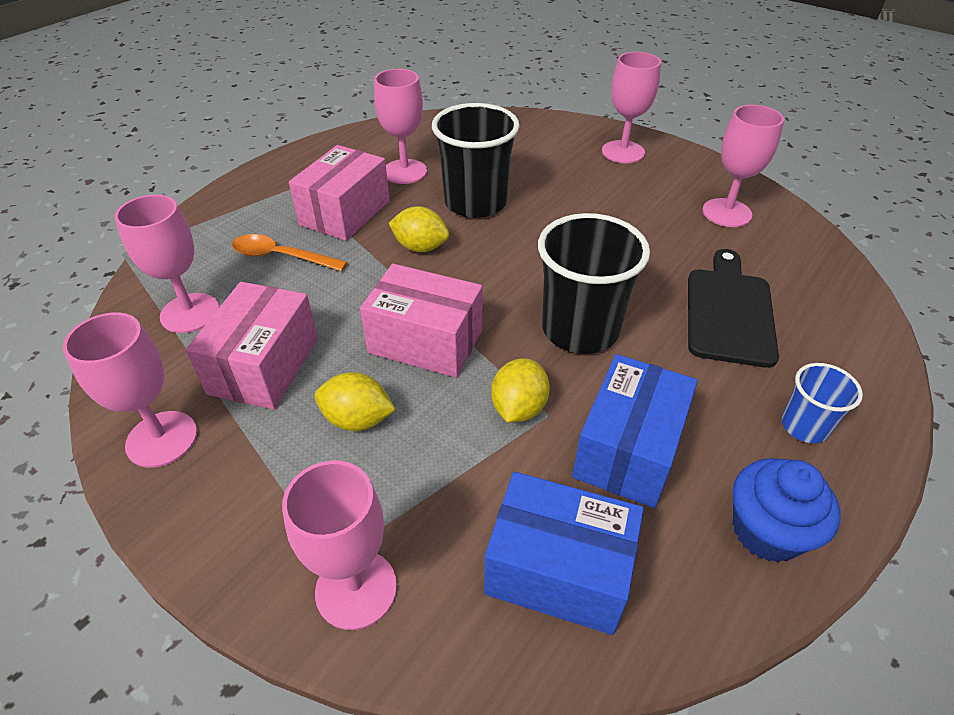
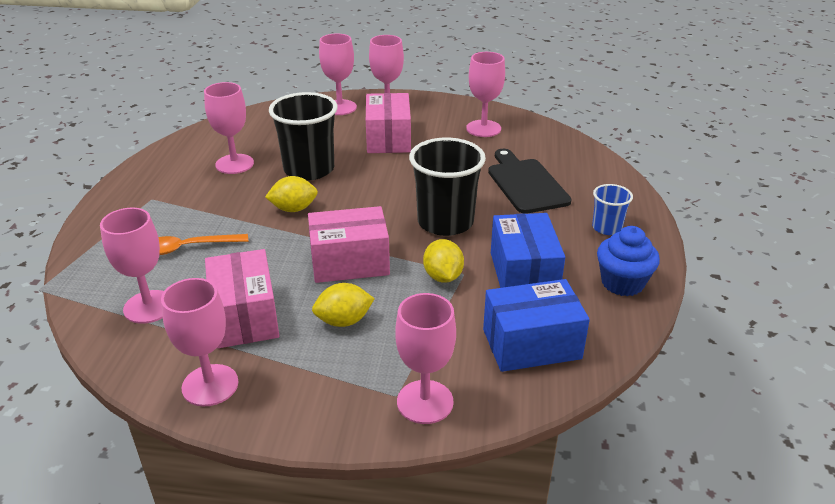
camera: 30 degrees left, 10 degrees down
pink box [289,145,390,241] -> pink box moved to [366,93,411,153]
none -> pink goblet [319,34,357,115]

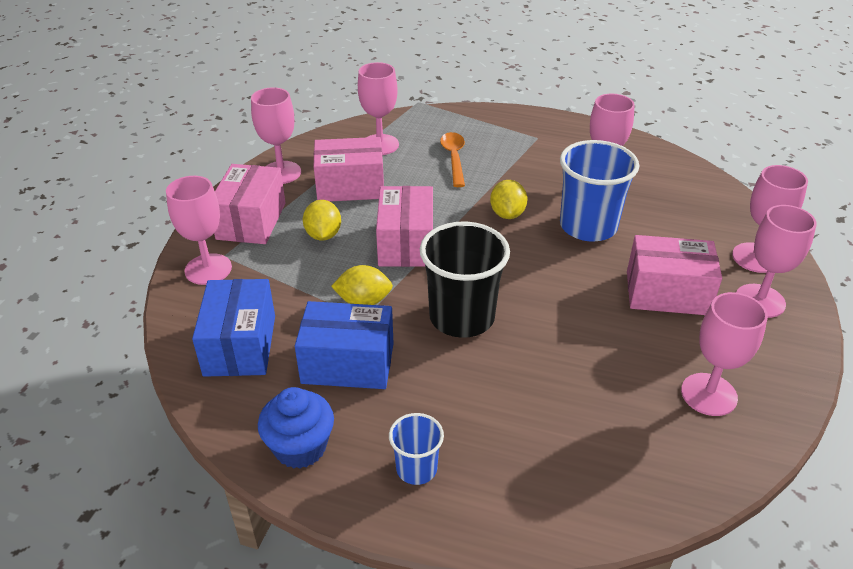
camera: 100 degrees right, 5 degrees up
black cup [269,92,338,181] -> blue cup [560,140,639,242]
black cutting board [488,149,572,214] -> none
none -> pink box [214,164,286,244]

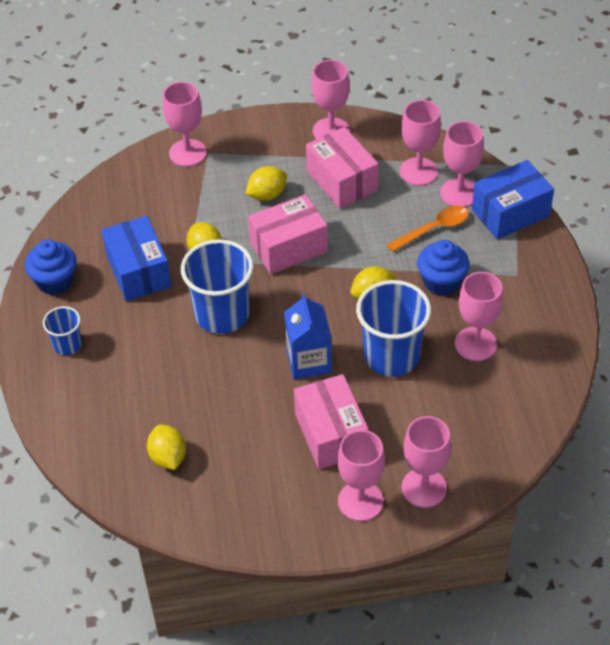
camera: 65 degrees right, 10 degrees up
blue box [192,279,275,377] -> blue box moved to [472,160,554,239]
pink box [214,164,286,244] -> none
black cup [420,221,510,338] -> blue cup [181,239,254,334]
pink goblet [681,292,768,416] -> pink goblet moved to [440,121,484,207]
none -> yellow lemon [147,424,186,470]
none -> blue carton [284,294,332,380]
none -> blue cupcake [417,240,469,296]

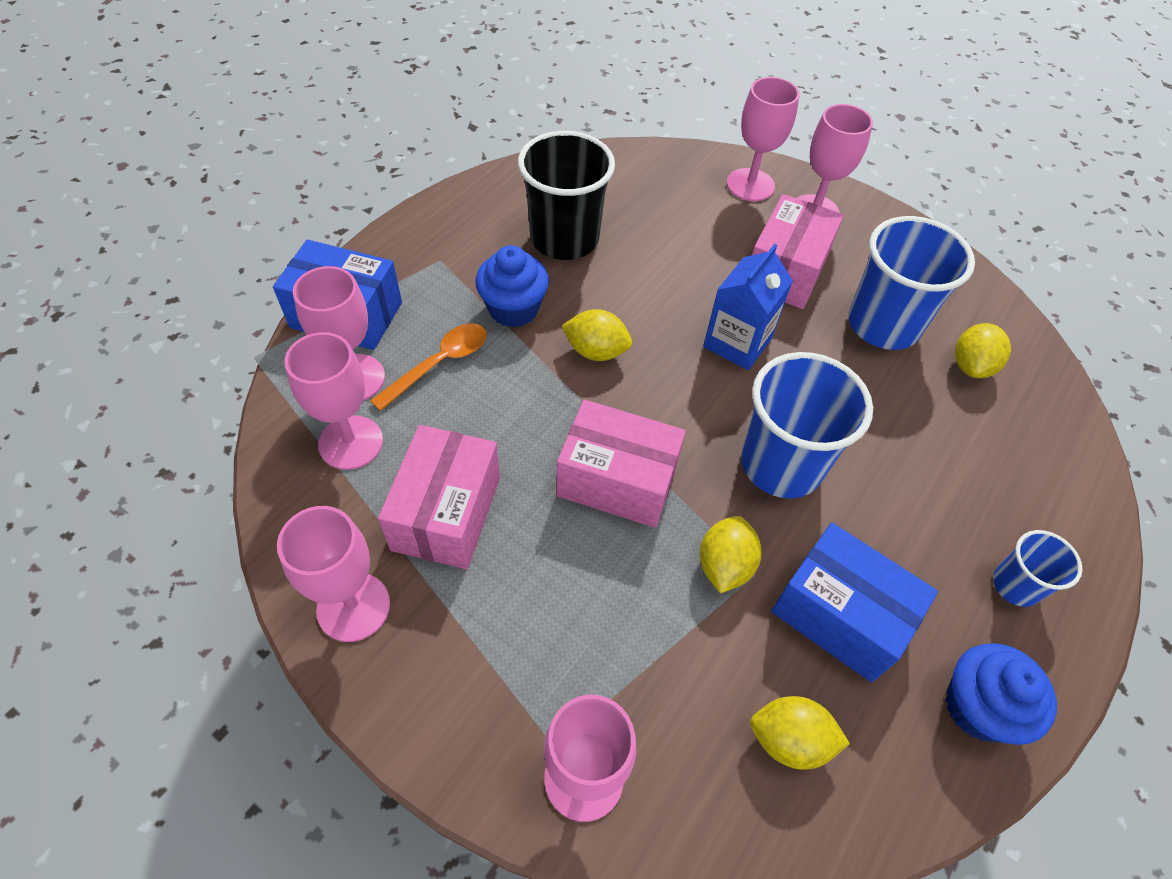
camera: 140 degrees left, 5 degrees up
blue box [102,216,172,301] -> blue box turned 75 degrees counterclockwise [771,523,938,682]
yellow lemon [245,166,287,201] -> yellow lemon moved to [750,696,850,770]
blue cup [356,280,431,376] -> blue cup moved to [848,216,975,350]
orange spoon [387,205,469,252] -> orange spoon turned 120 degrees clockwise [370,323,487,411]
pink goblet [455,272,503,361] -> black cup [518,131,615,260]

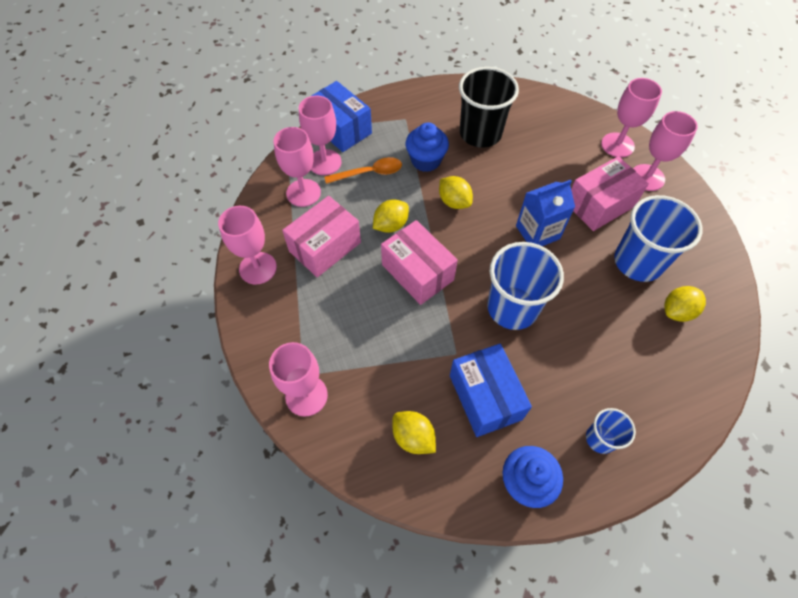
camera: 35 degrees right, 5 degrees up
yellow lemon [700,516,761,593] -> yellow lemon moved to [373,199,409,233]

